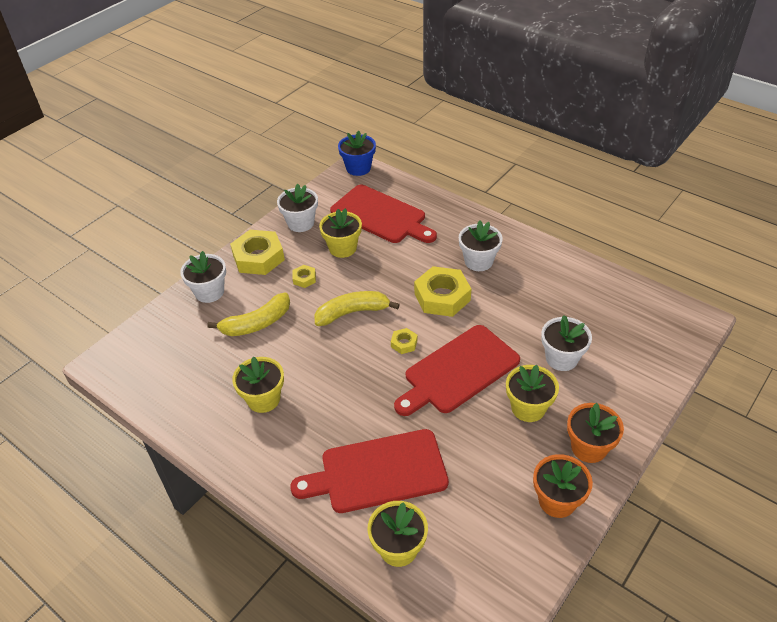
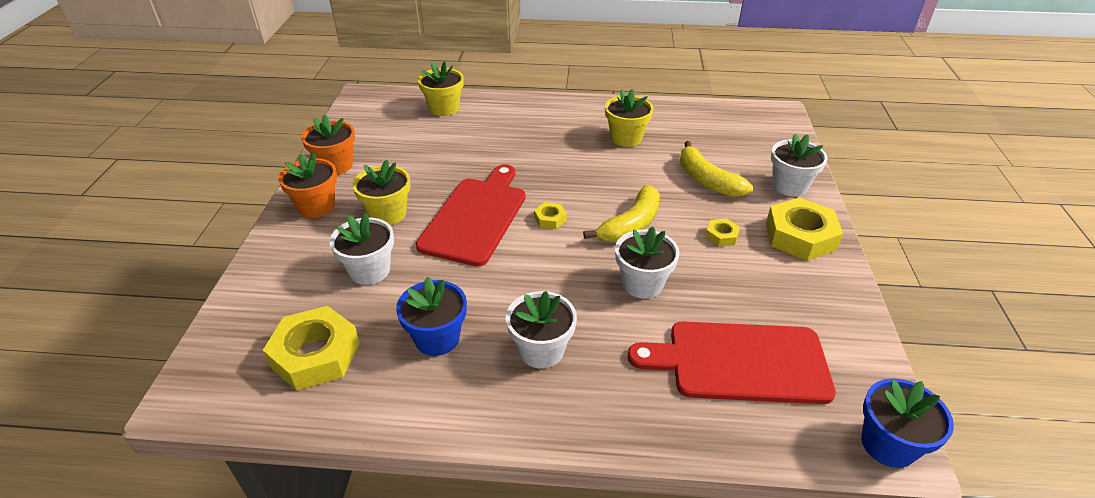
camera: 145 degrees right, 5 degrees down
yellow banana [207,293,290,336] -> yellow banana turned 60 degrees counterclockwise [680,141,753,197]
white flower pot [277,184,318,232] -> white flower pot moved to [615,227,680,299]
red cutting board [290,429,449,513] -> none
yellow flower pot [319,208,362,258] -> none
yellow nut [414,266,471,317] -> yellow nut moved to [263,306,360,390]
none -> blue flower pot [396,277,467,356]

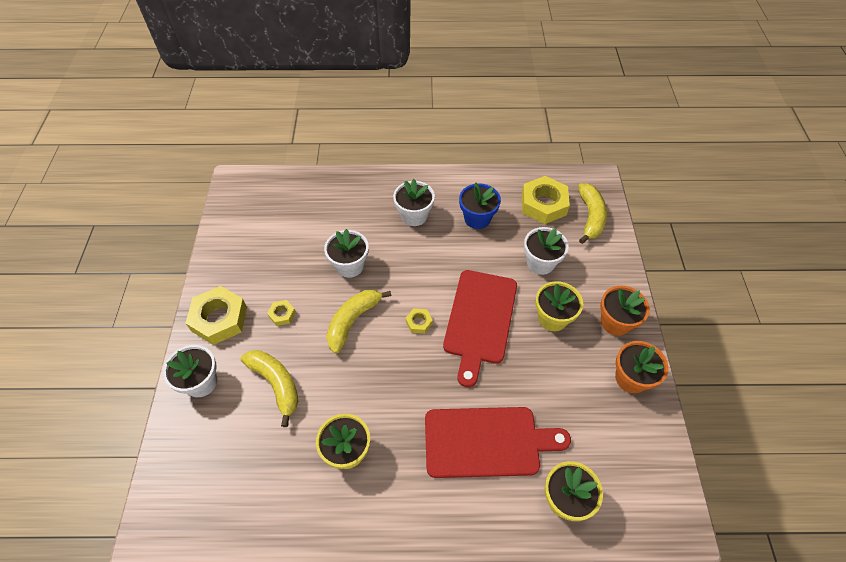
camera: 175 degrees right, 15 degrees up
red cutting board [628,322,836,404] -> red cutting board moved to [425,407,571,478]
blue flower pot [861,378,954,468] -> none
none -> yellow banana [578,183,607,244]

